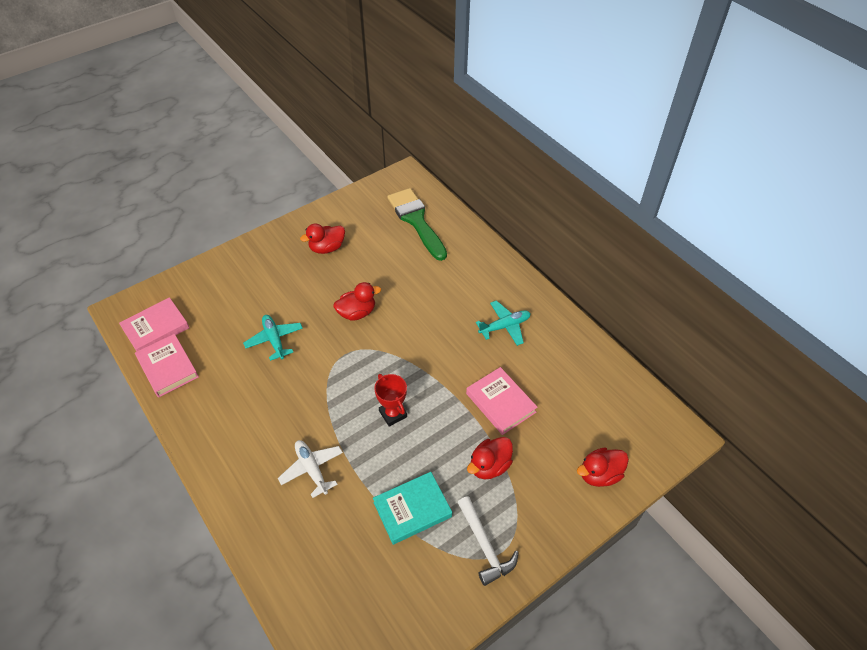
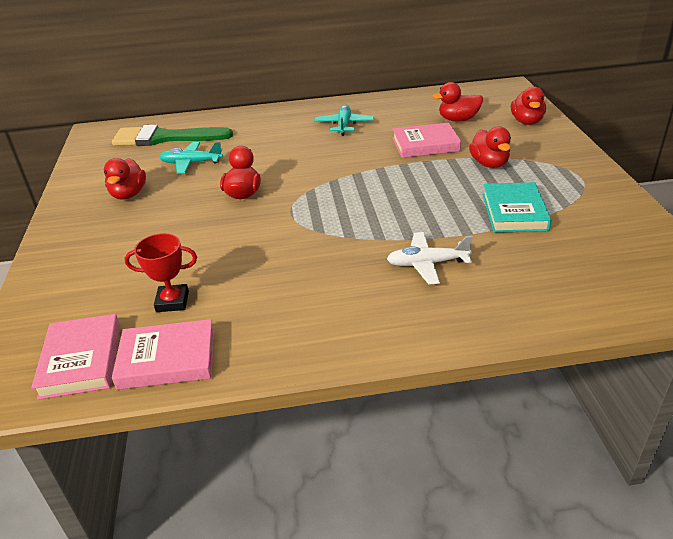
camera: 60 degrees left, 15 degrees down
turquoise plane [243,315,303,361] -> turquoise plane moved to [159,142,223,174]
red trophy [374,374,407,427] -> red trophy moved to [125,233,197,312]
white hammer [457,496,519,586] -> none
none -> red duck [432,82,483,122]

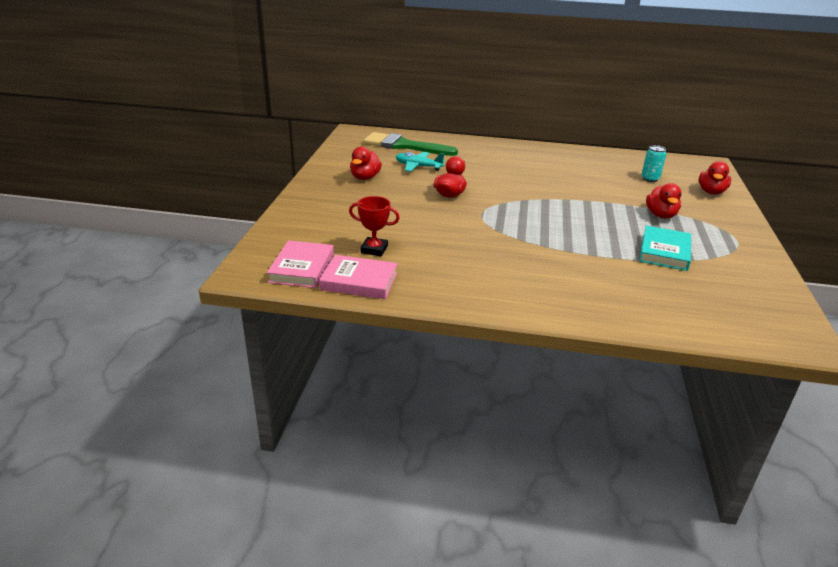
camera: 15 degrees right, 5 degrees down
turquoise plane [314,104,374,136] -> none
white plane [387,232,473,284] -> none
pink book [393,122,461,158] -> none
red duck [432,82,483,122] -> turquoise can [642,145,666,182]

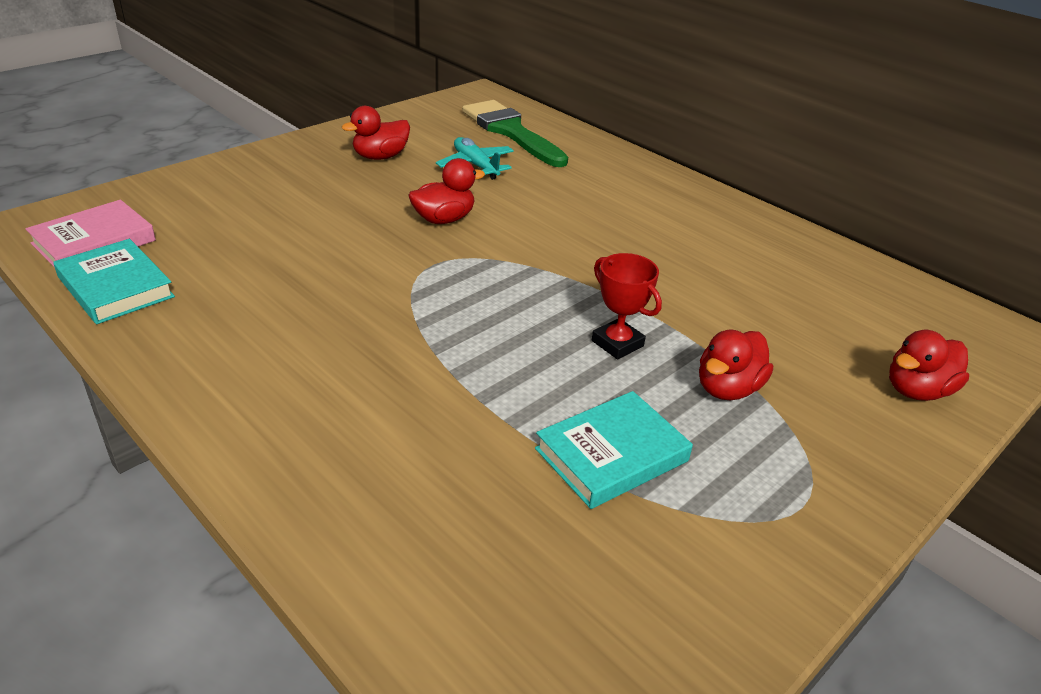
camera: 35 degrees right, 5 degrees up
pink book [319,255,398,299] -> turquoise book [53,239,175,324]
red trophy [349,196,400,256] -> red trophy moved to [592,253,662,359]
turquoise can [642,145,666,182] -> none

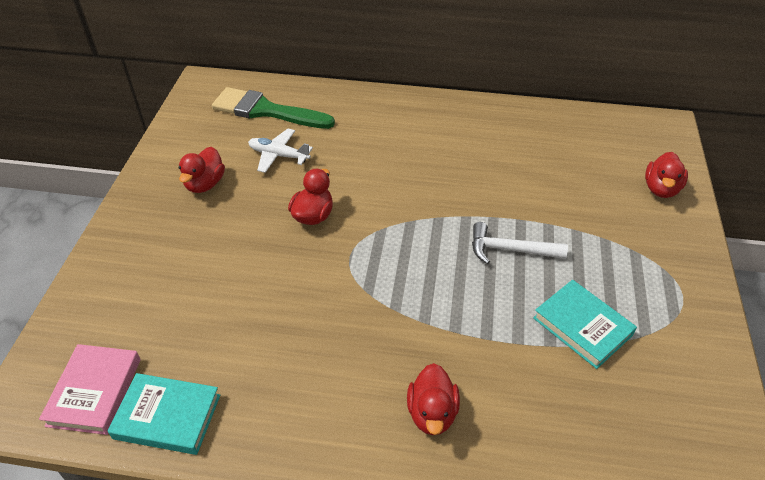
camera: 35 degrees left, 10 degrees up
turquoise plane [436,137,514,180] -> white plane [248,129,313,173]
turquoise book [535,391,693,509] -> turquoise book turned 60 degrees counterclockwise [533,280,637,369]
red trophy [592,253,662,359] -> white hammer [472,222,568,264]
red duck [699,330,773,400] -> red duck moved to [407,363,460,435]

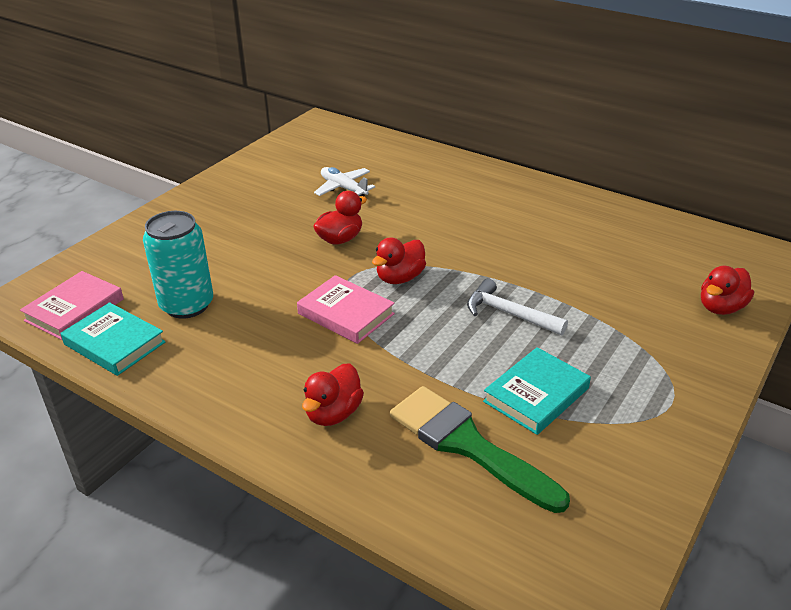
camera: 25 degrees right, 10 degrees down
red duck [179,147,225,193] -> red duck moved to [372,237,426,284]
green brush [212,87,335,129] -> green brush moved to [390,386,570,513]
turquoise book [533,280,637,369] -> turquoise book turned 60 degrees clockwise [483,347,591,435]
none -> turquoise can [143,211,213,319]
none -> pink book [297,275,395,344]

